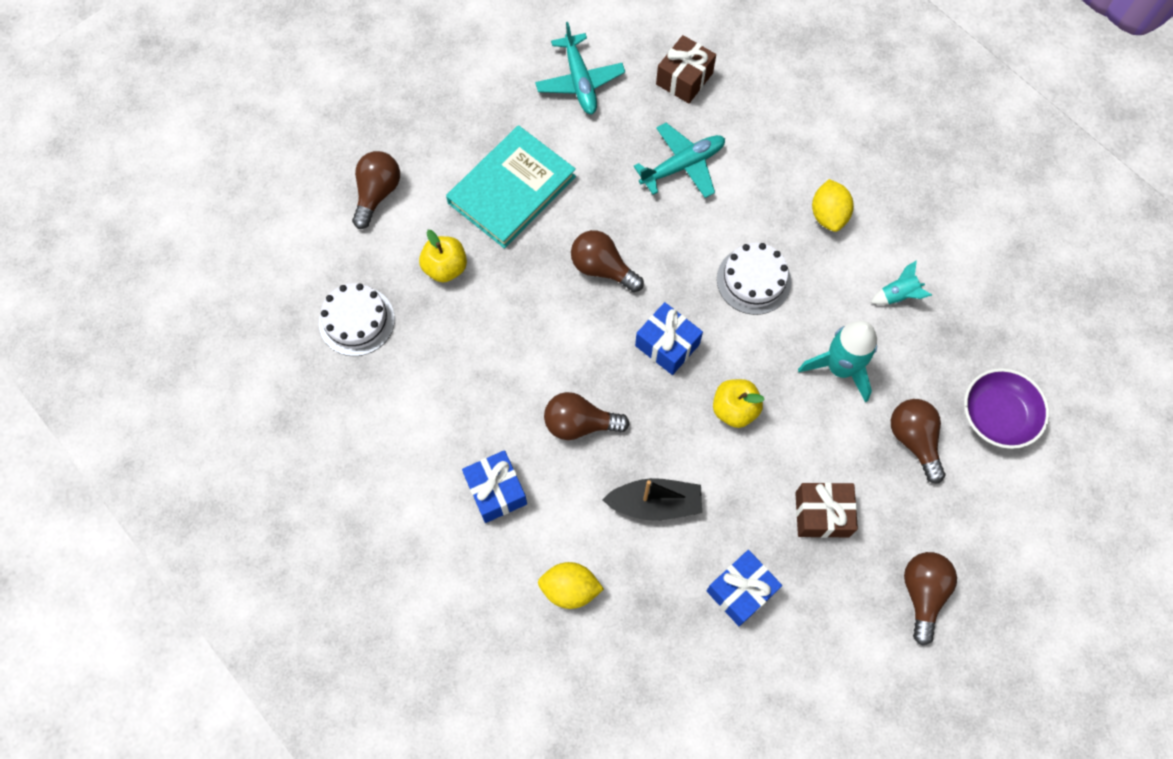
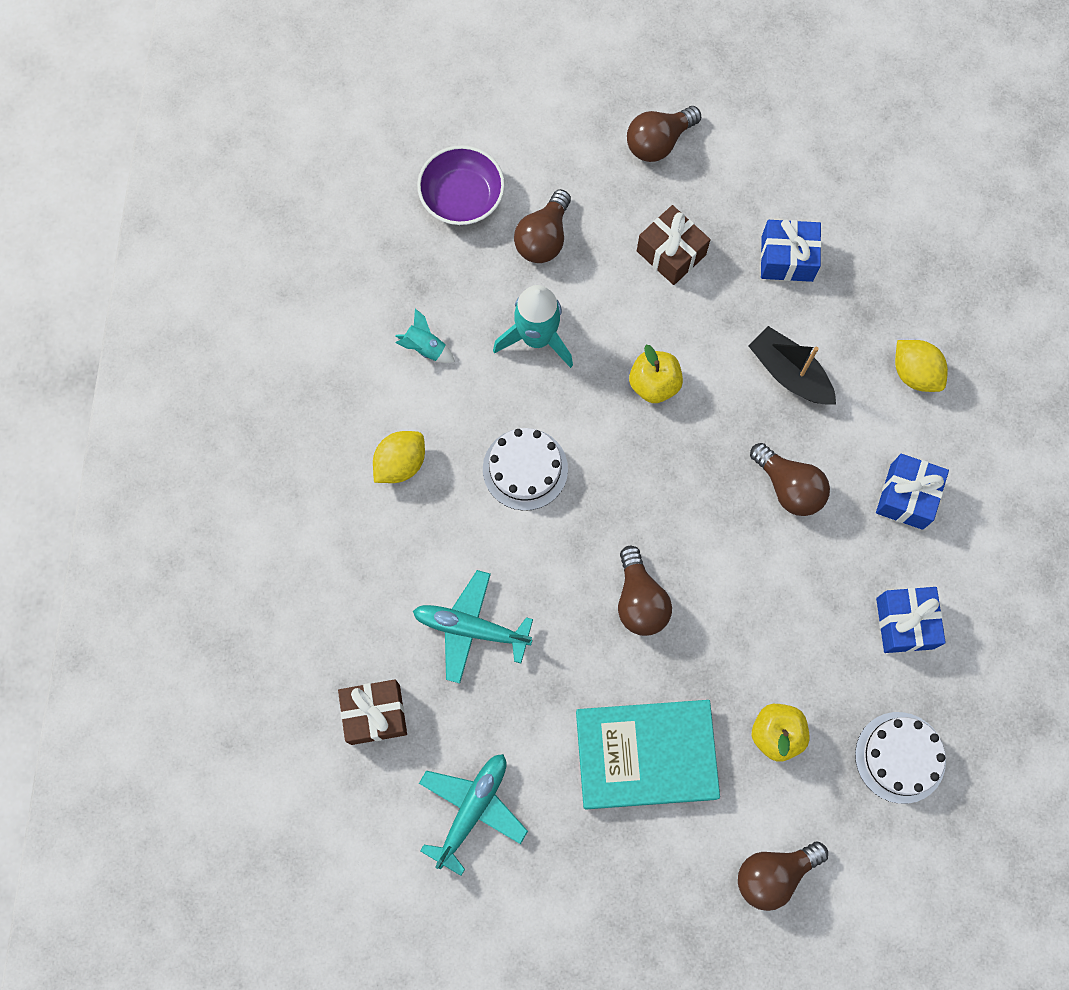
camera: 135 degrees left, 5 degrees up
blue gift [635,302,703,375] -> blue gift moved to [876,587,946,653]

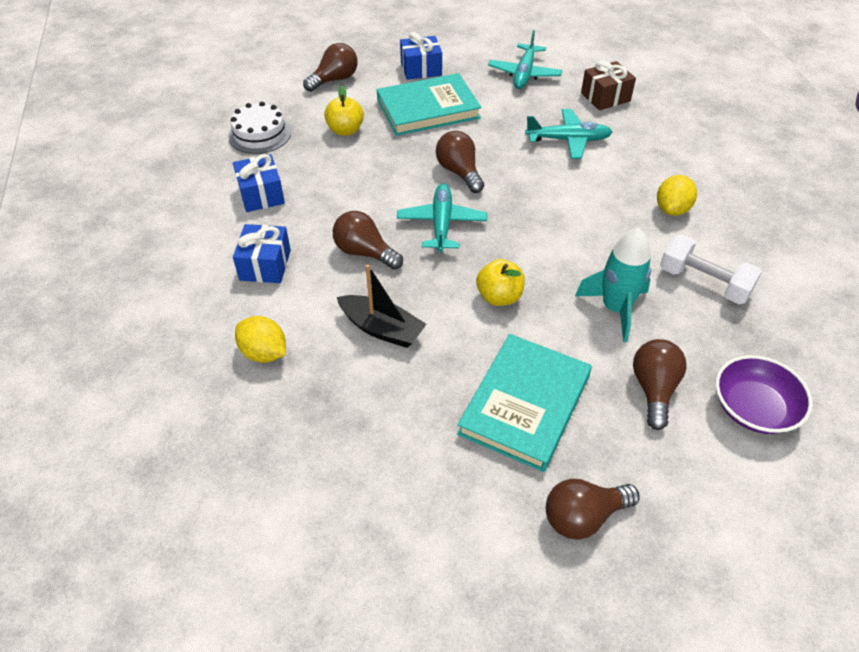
camera: 165 degrees right, 25 degrees down
turquoise rocket [395,308,455,363] -> white dumbbell [660,234,762,304]
white cake [483,428,568,511] -> none
brown light bulb [627,106,701,162] -> brown light bulb turned 150 degrees counterclockwise [546,479,640,540]
brown gift [637,205,710,285] -> turquoise book [457,334,592,472]
blue gift [761,220,822,282] -> blue gift moved to [400,32,442,80]
none -> turquoise plane [397,183,487,252]

